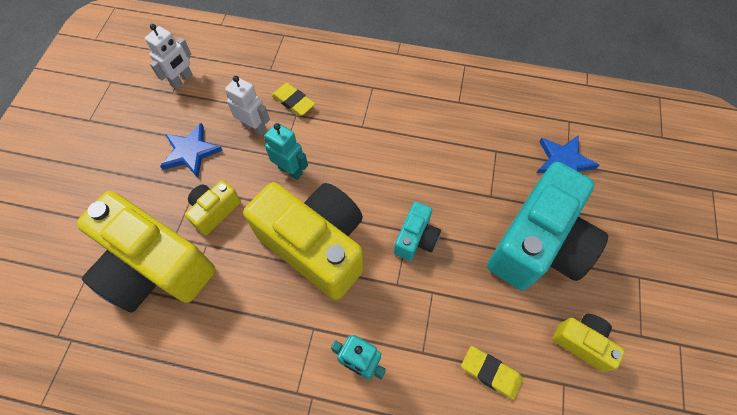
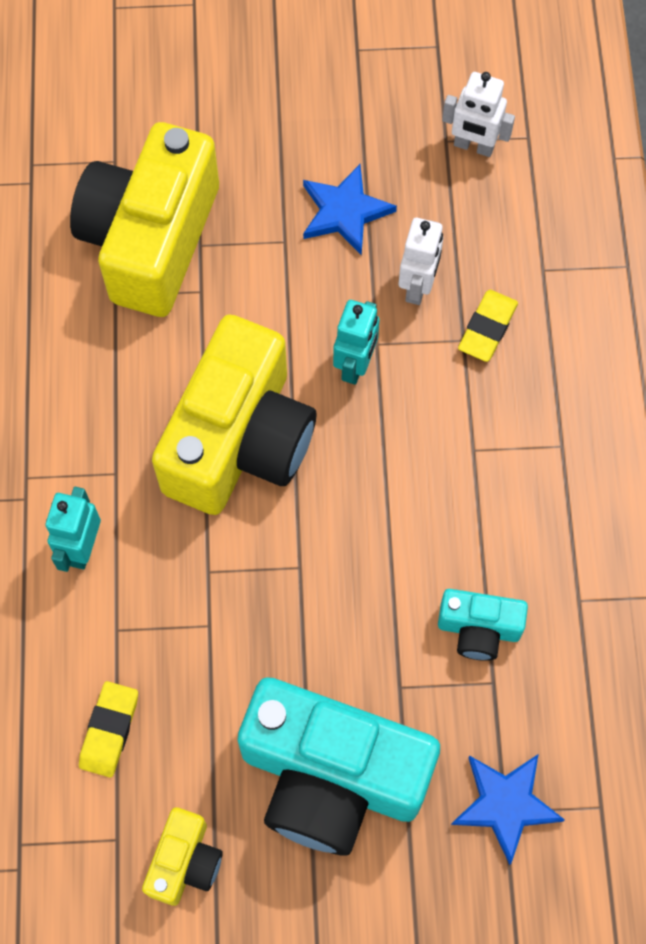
camera: 75 degrees right, 5 degrees up
yellow camera [185,180,241,235] -> none
turquoise camera [394,202,441,261] -> turquoise camera moved to [438,589,528,661]

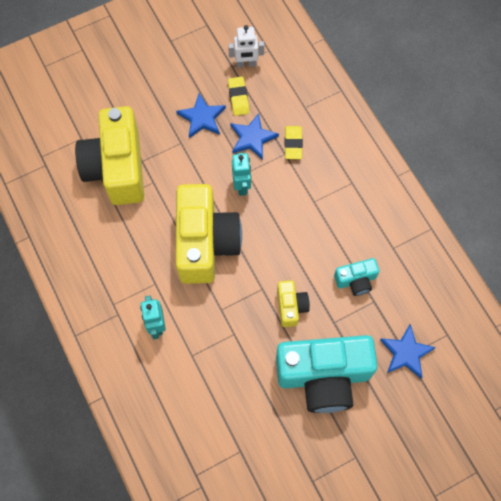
camera: 25 degrees left, 0 degrees up
yellow eraser [79,681,138,777] -> yellow eraser moved to [228,77,250,116]
yellow camera [142,807,223,906] -> yellow camera moved to [277,280,310,327]
white robot [399,218,443,305] -> blue star [230,113,279,160]

